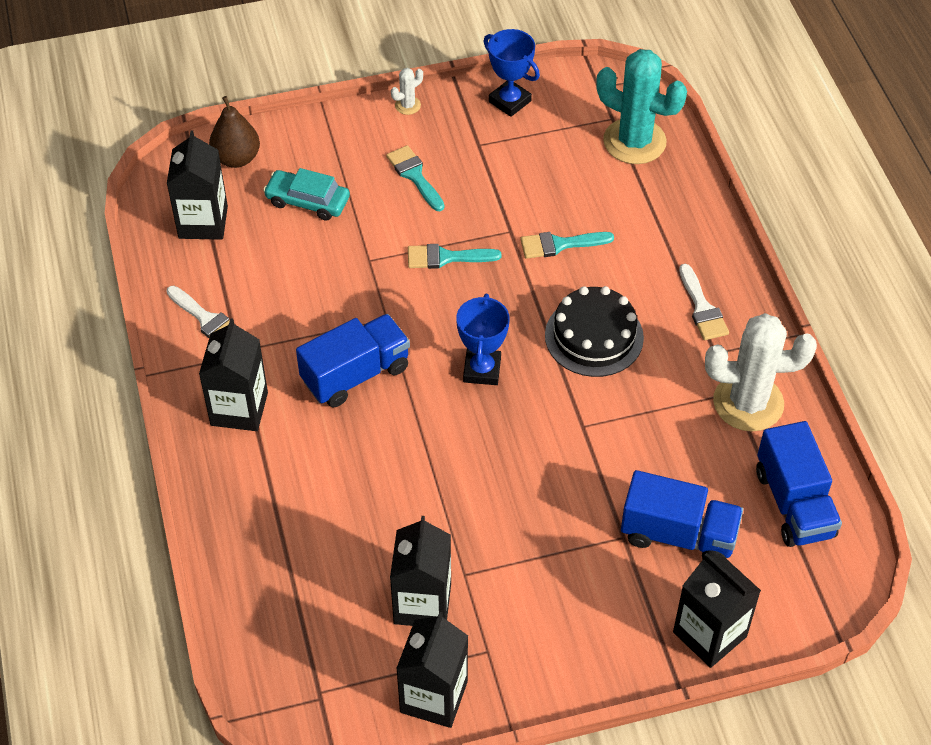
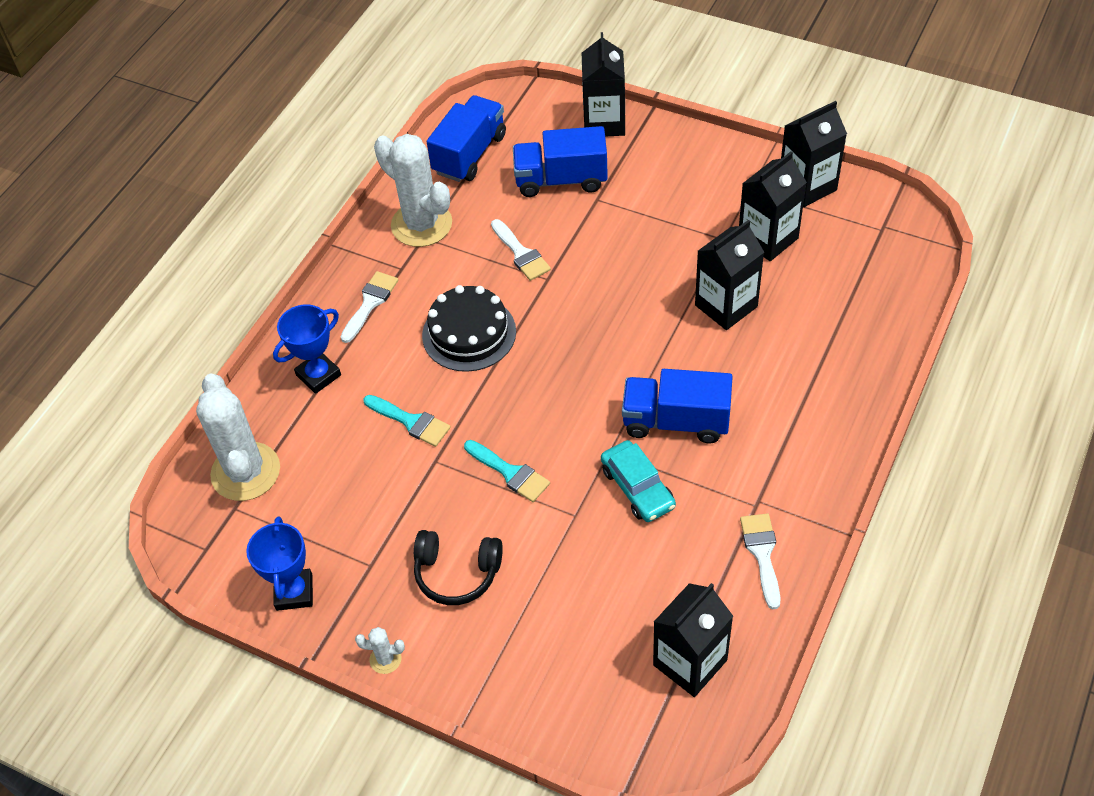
camera: 135 degrees left, 0 degrees up
black carton [199,318,268,431] -> black carton moved to [695,220,764,330]
brown pear [209,96,260,168] -> none
turquoise car [263,168,350,221] -> turquoise car moved to [601,440,676,522]
turquoise brush [386,145,444,211] -> black headphones [414,530,503,605]
blue trophy [456,294,510,385] -> blue trophy moved to [273,304,341,394]
turquoise cactus [596,49,687,164] -> white cactus [196,373,280,501]
blue truck [621,470,743,559] -> blue truck turned 60 degrees counterclockwise [513,126,608,197]
none -> white brush [491,219,551,281]

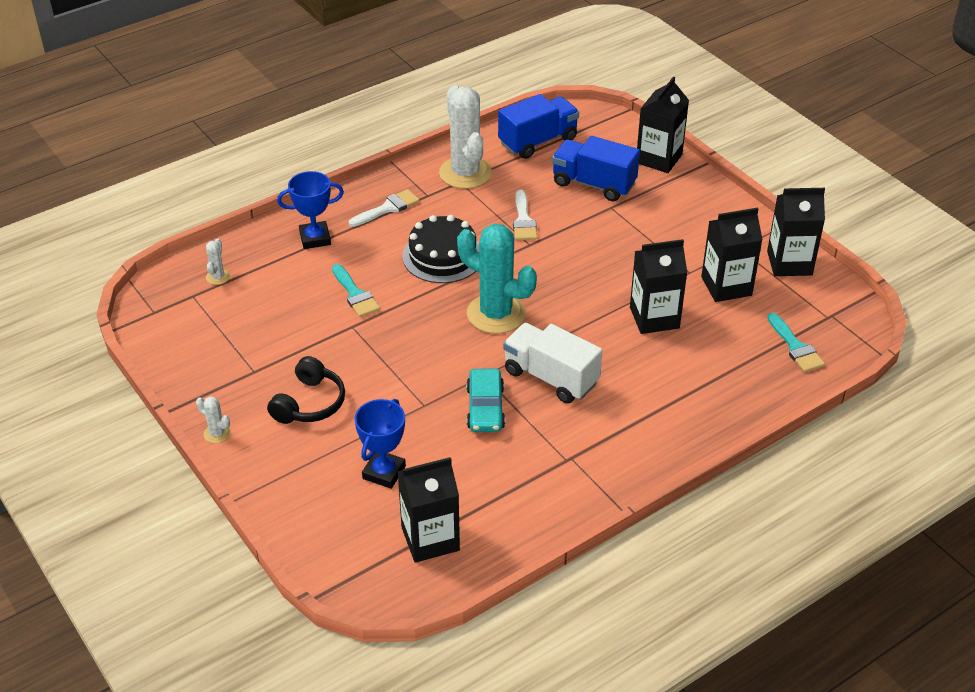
camera: 25 degrees right, 10 degrees down
white cactus [196,373,280,501] -> white cactus [206,238,230,285], size x0.42
blue trophy [246,516,313,611] -> blue trophy moved to [355,399,406,489]
black headphones [414,530,503,605] -> black headphones turned 105 degrees counterclockwise [267,356,345,424]
turquoise brush [464,440,550,502] -> turquoise brush moved to [768,313,825,372]
blue truck [622,369,733,443] -> white truck [503,323,602,404]
white brush [740,513,781,609] -> none
none -> turquoise cactus [457,224,537,334]

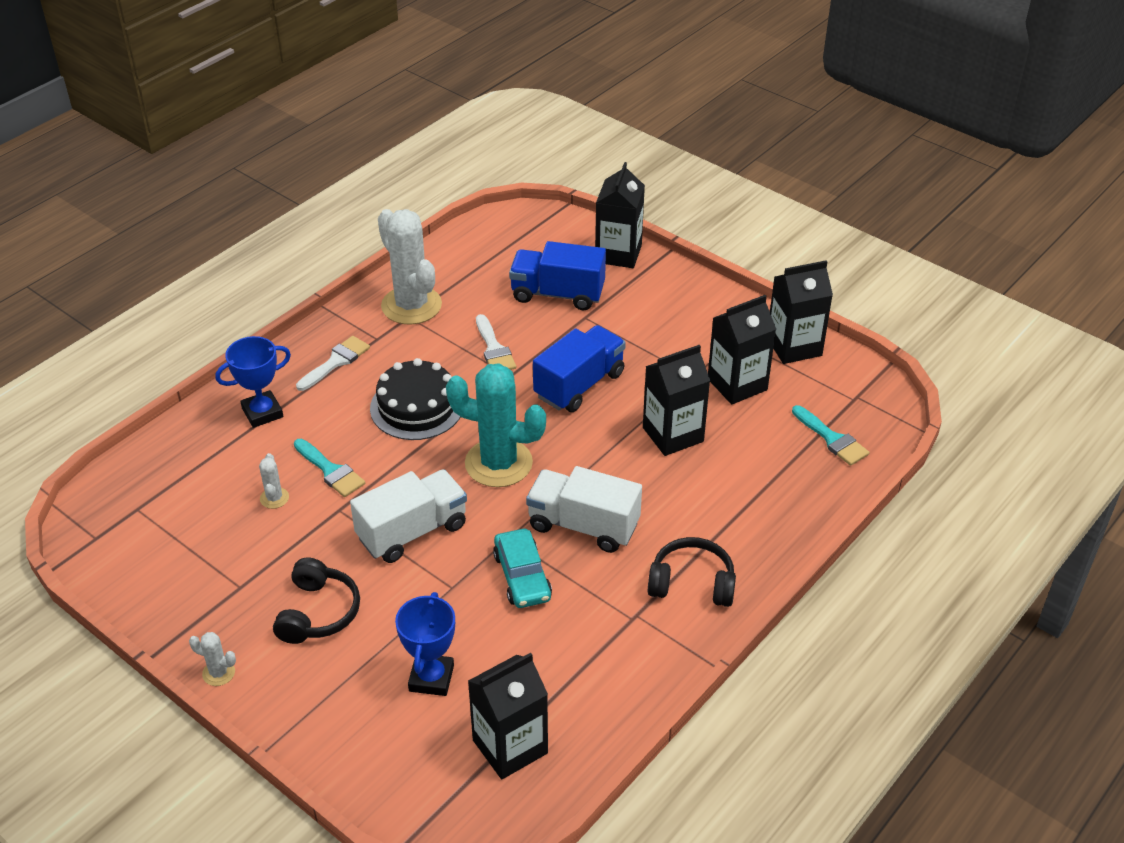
camera: 15 degrees left, 0 degrees up
white cactus [206,238,230,285] -> white cactus moved to [259,453,289,509]
blue truck [498,94,579,159] -> blue truck moved to [533,325,626,412]
none -> white truck [350,469,467,563]
none -> black headphones [648,537,736,607]

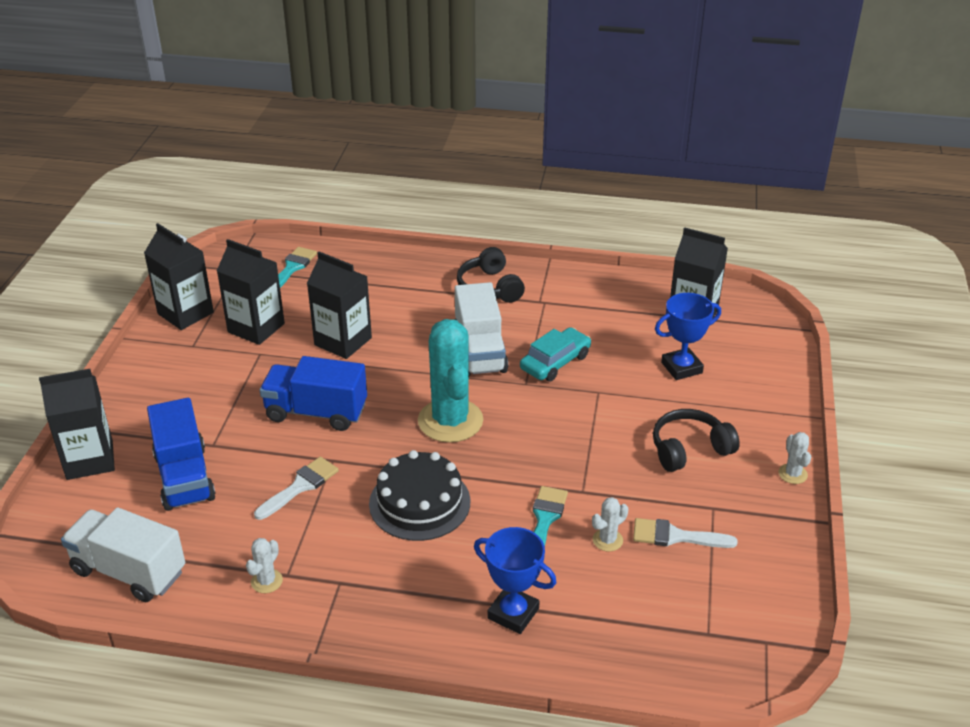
camera: 120 degrees left, 5 degrees down
white brush [296,336,370,391] -> white brush moved to [633,518,738,548]
white truck [350,469,467,563] -> white truck moved to [61,507,185,602]
white cactus [378,209,442,325] -> white cactus [246,538,283,593], size x0.42

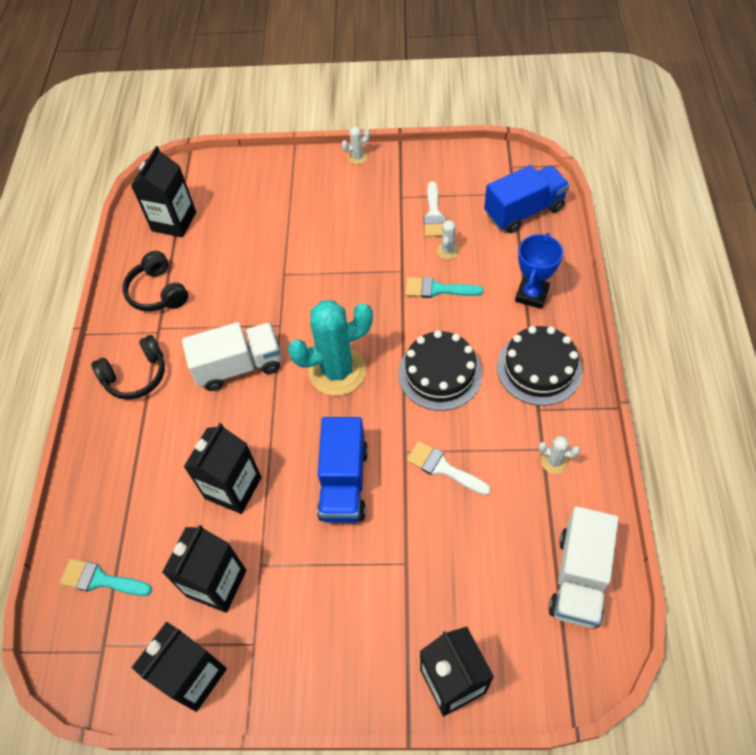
camera: 95 degrees left, 20 degrees up
blue truck [147,398,216,511] -> blue truck moved to [484,165,570,233]
turquoise car [520,327,591,381] -> none
white cactus [592,497,628,552] -> white cactus turned 60 degrees clockwise [437,220,459,259]
black headphones [653,409,740,472] -> black headphones moved to [123,251,188,311]
blue trophy [655,293,721,380] -> none
none -> black cake [497,326,582,406]

